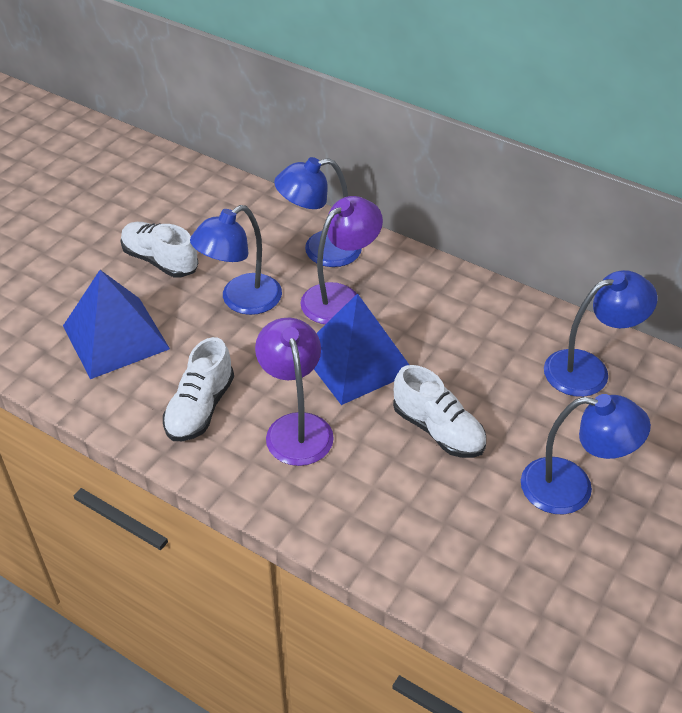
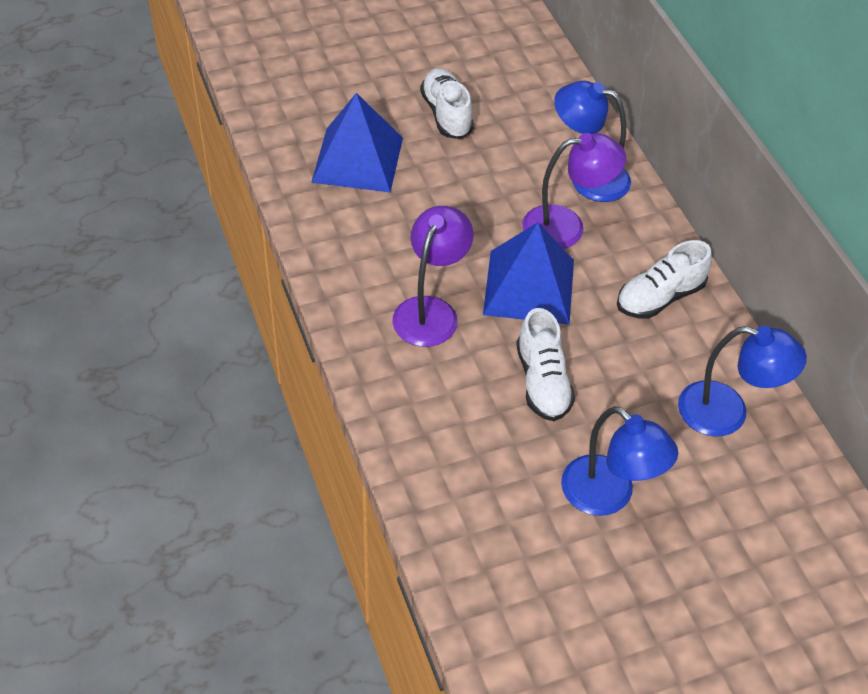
camera: 35 degrees right, 5 degrees up
white shoe [163,337,234,441] -> white shoe moved to [617,240,712,319]
blue lamp [190,205,282,315] -> none

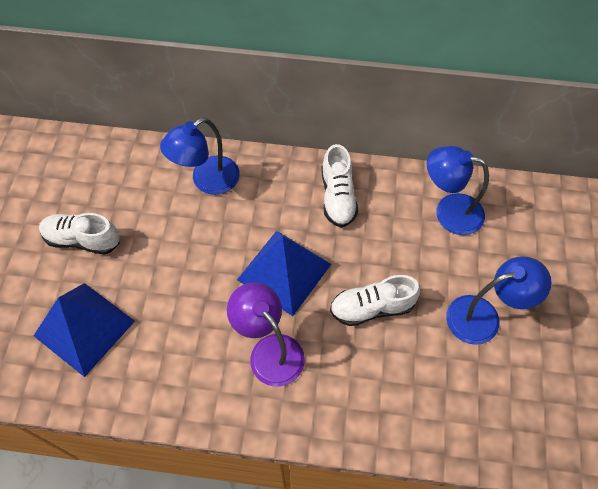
camera: 60 degrees left, 10 degrees up
white shoe [516,308,575,421] -> white shoe turned 150 degrees clockwise [330,275,420,326]
purple lamp [522,133,626,249] -> none
blue lamp [678,326,807,437] -> blue lamp turned 120 degrees counterclockwise [427,146,489,235]

